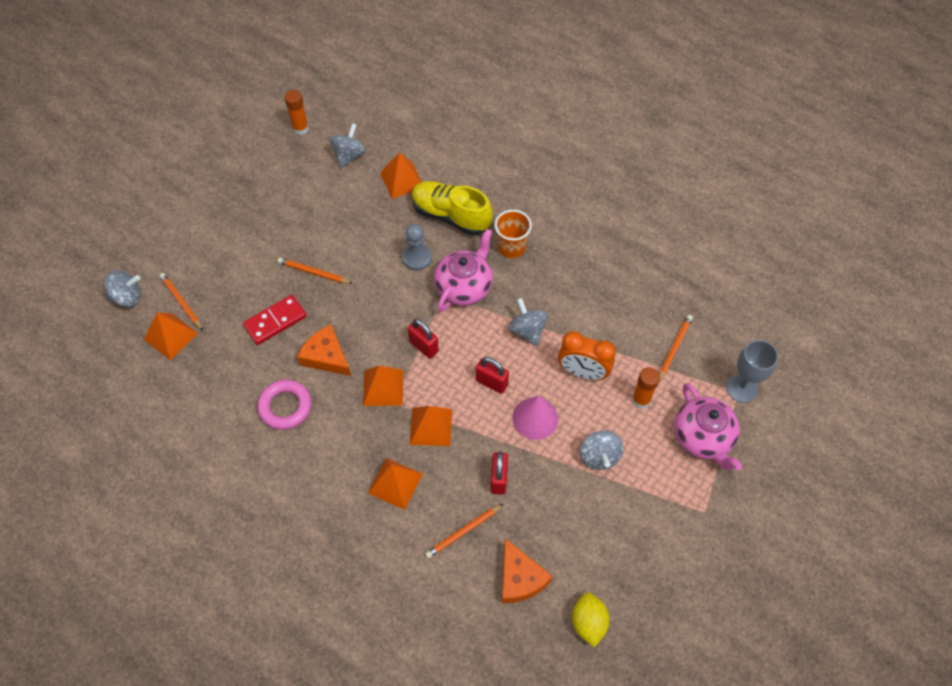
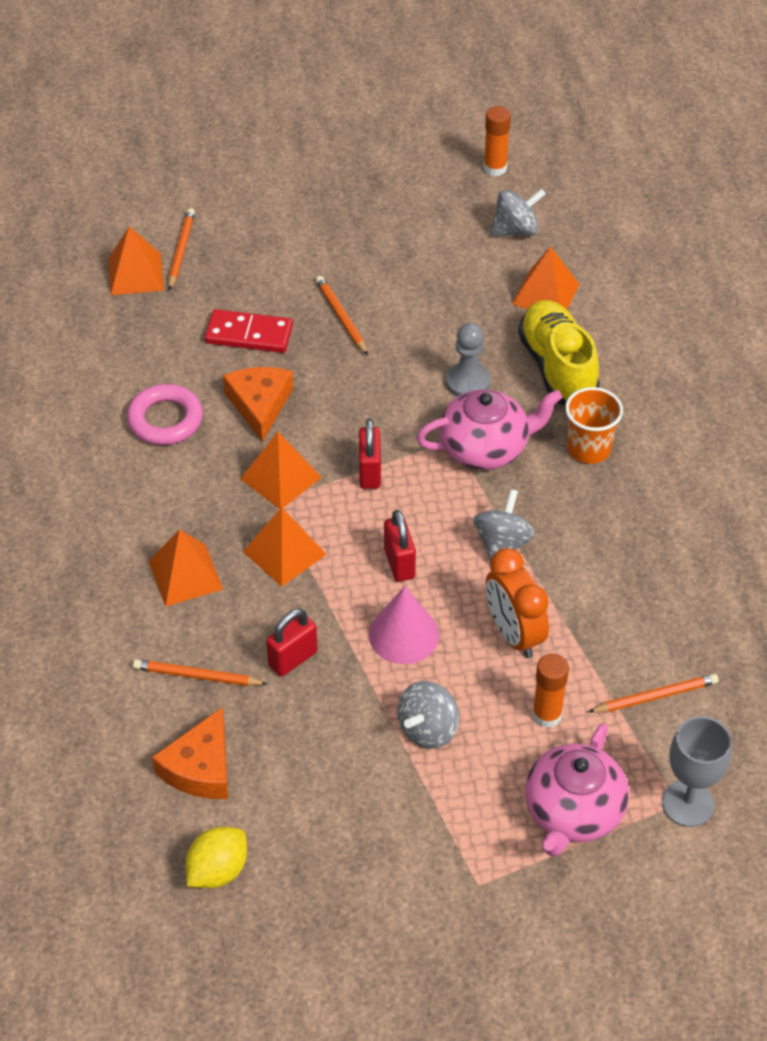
camera: 45 degrees right, 10 degrees down
grey spinning top [104,270,141,307] -> none

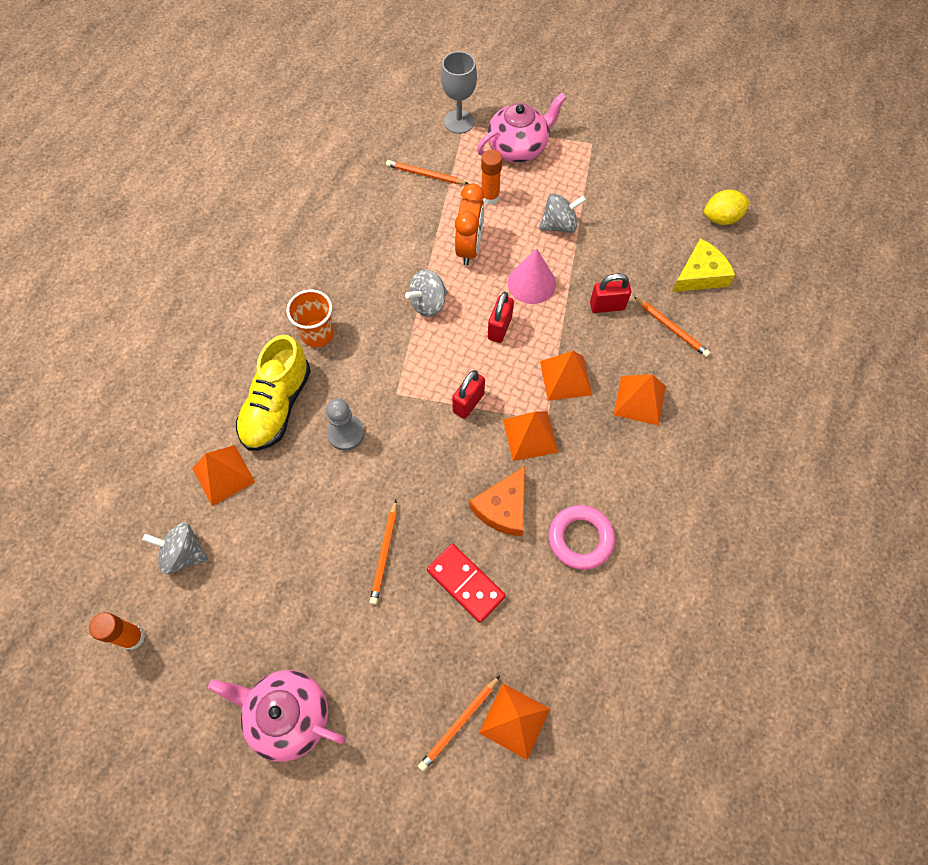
camera: 145 degrees left, 15 degrees up
orange cheese [152,707,228,799] -> yellow cheese [672,238,735,292]
pink teapot [416,389,562,470] -> pink teapot moved to [208,670,345,762]

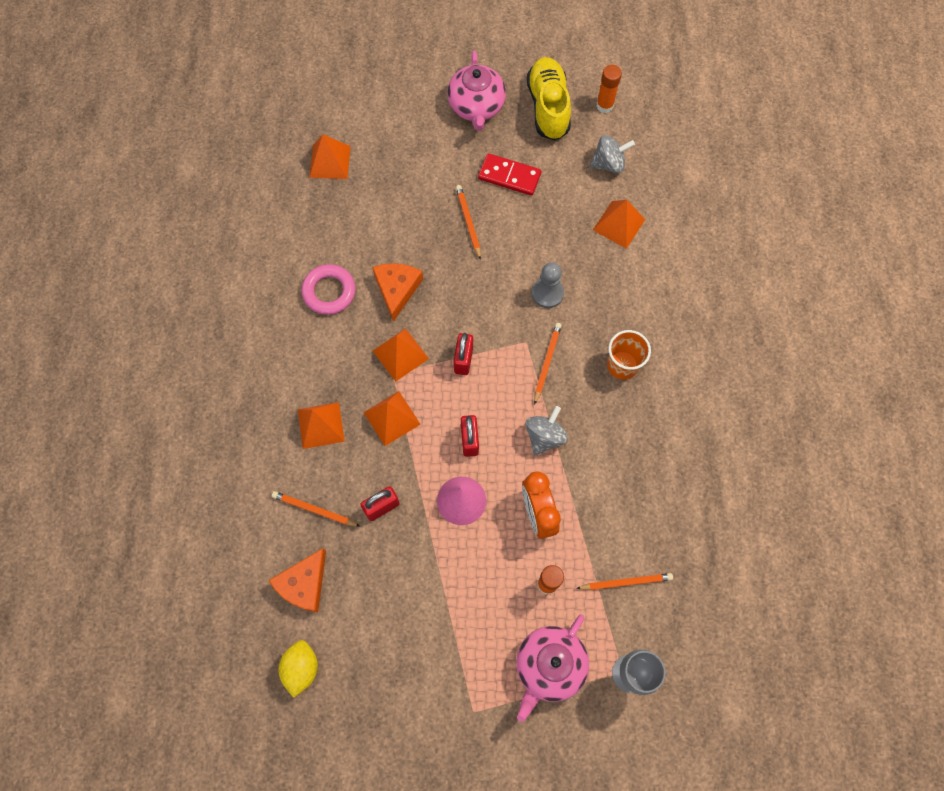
camera: 155 degrees right, 5 degrees up
pink teapot [208,670,345,762] -> pink teapot turned 90 degrees clockwise [447,51,506,131]
yellow shoe [236,335,311,451] -> yellow shoe moved to [527,57,571,140]
orange pencil [418,676,500,772] -> orange pencil moved to [534,323,562,405]
red domino [427,544,506,623] -> red domino moved to [478,153,541,196]
grey spinning top [539,193,586,233] -> none
yellow cheese [672,238,735,292] -> orange cheese [268,548,326,612]
yellow lemon [704,189,751,225] -> yellow lemon turned 45 degrees counterclockwise [278,640,318,698]

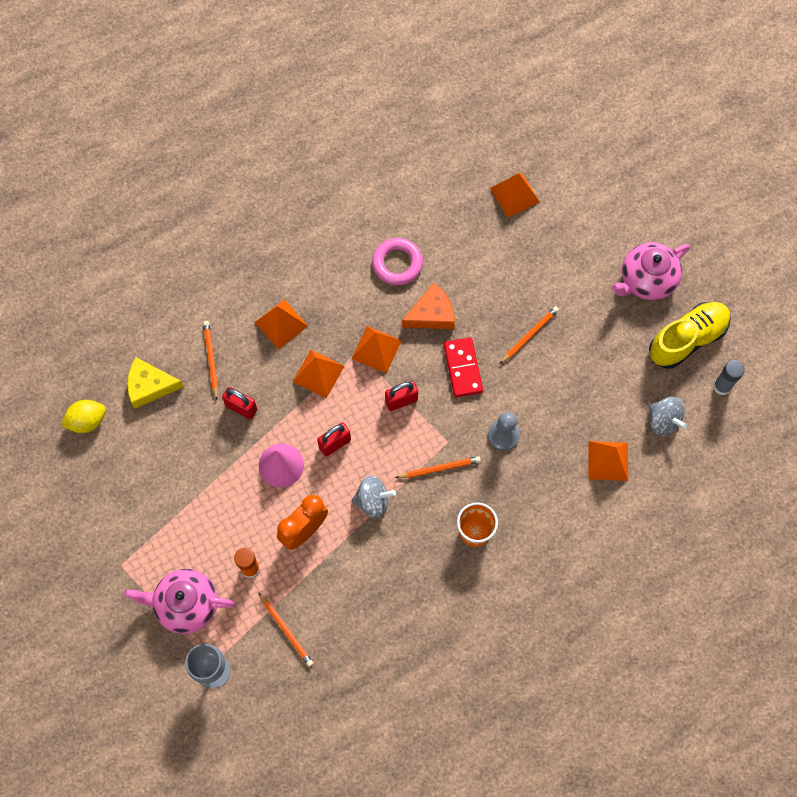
camera: 60 degrees right, 0 degrees up
orange cheese [268,548,326,612] -> yellow cheese [127,357,184,408]
red domino [478,153,541,196] -> red domino moved to [444,337,483,398]
orange glue stick [596,65,622,113] -> grey glue stick [713,360,745,395]

